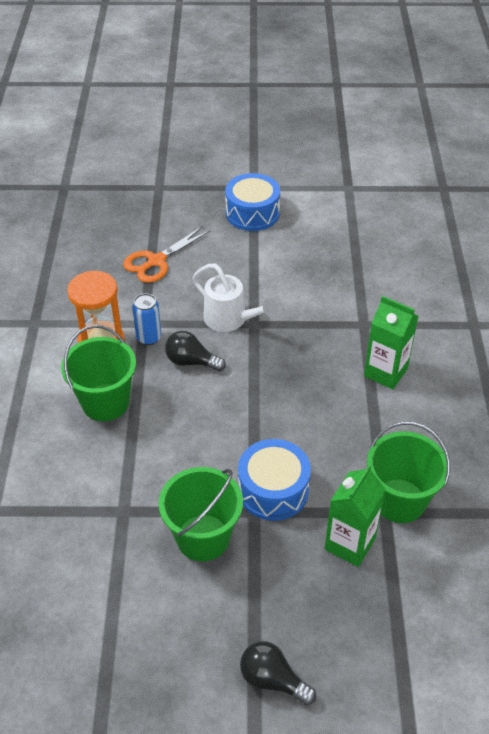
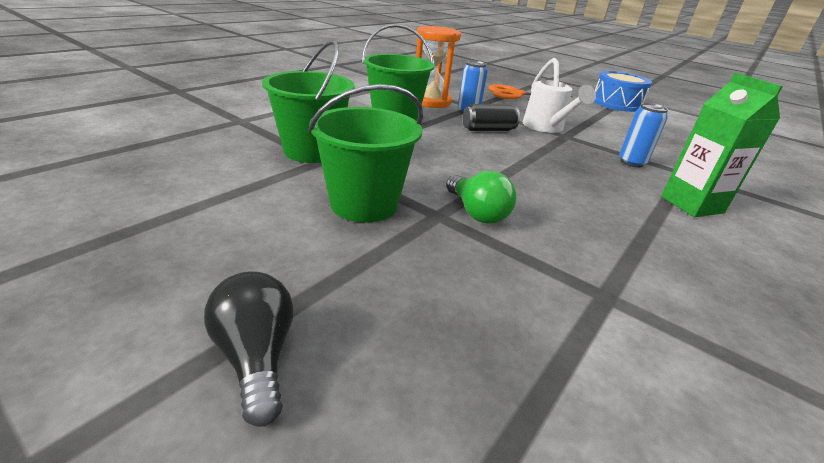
camera: 35 degrees right, 15 degrees down
black light bulb [165,331,226,371] -> black can [463,104,520,131]
blue drum [238,439,311,521] -> green light bulb [446,171,516,224]
green carton [325,464,386,567] -> none
green bucket [367,421,450,523] -> green bucket moved to [262,40,355,163]
none -> blue can [619,103,668,167]

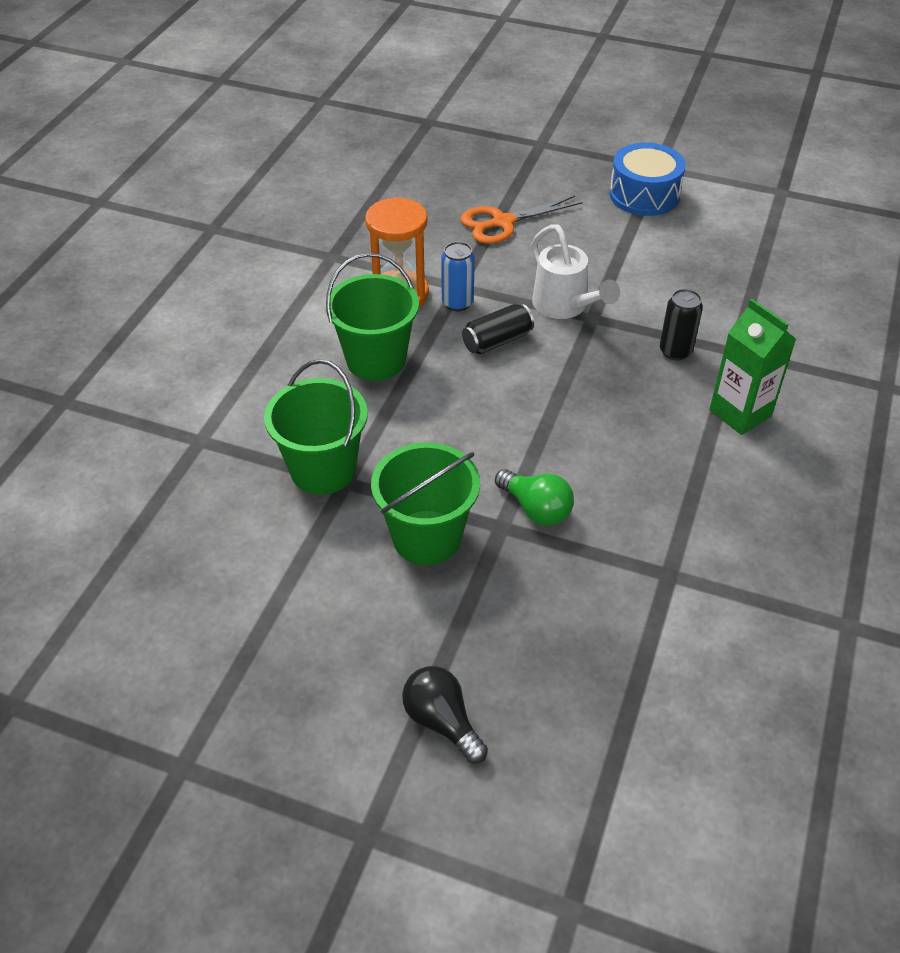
camera: 15 degrees left, 15 degrees up
blue can [619,103,668,167] -> black can [660,289,703,361]

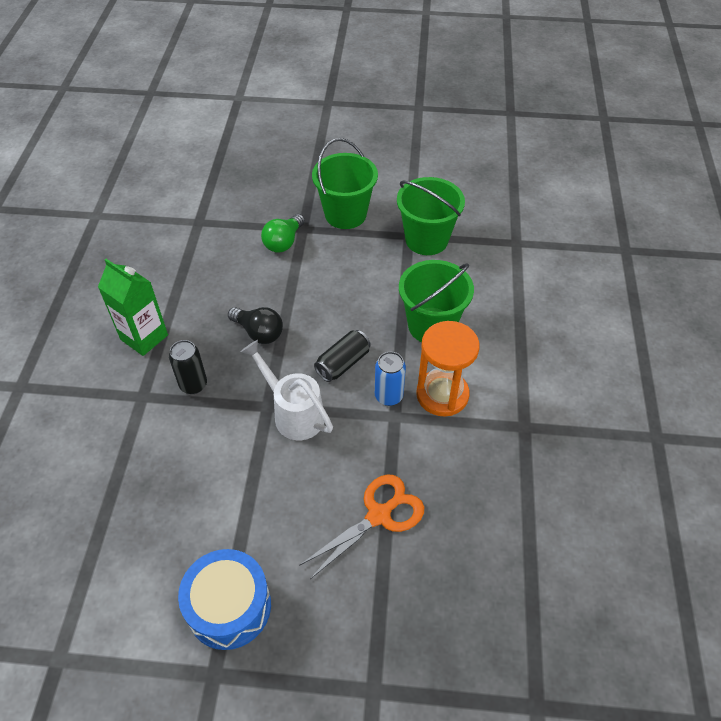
camera: 165 degrees right, 5 degrees up
black light bulb [402,666,488,764] -> black light bulb moved to [228,307,283,344]
green light bulb [495,469,574,526] -> green light bulb turned 90 degrees counterclockwise [261,214,305,253]

